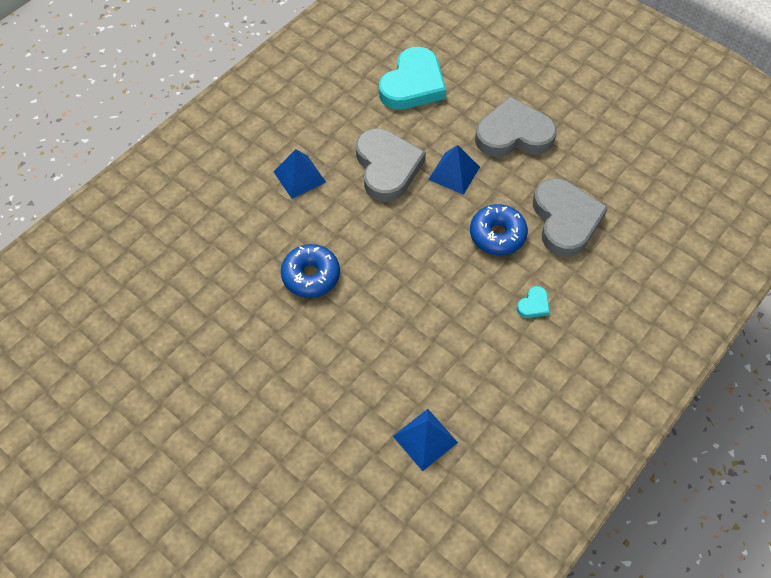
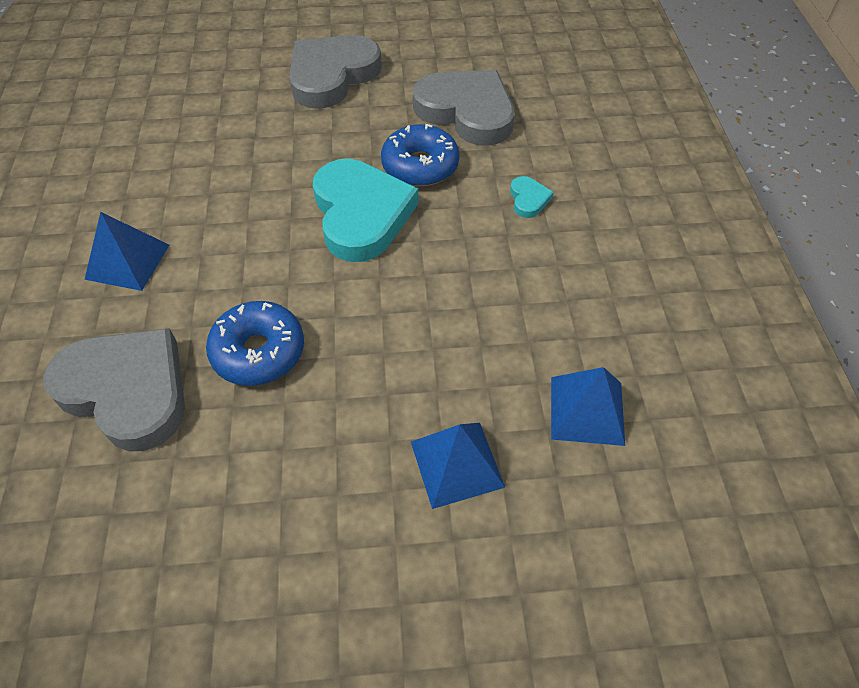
camera: 45 degrees left, 5 degrees down
grey heart [356,128,426,202] -> grey heart moved to [43,328,185,452]
turquoise heart [379,47,446,110] -> turquoise heart moved to [313,159,419,262]
blue pyramid [428,145,480,195] -> blue pyramid moved to [411,423,505,509]

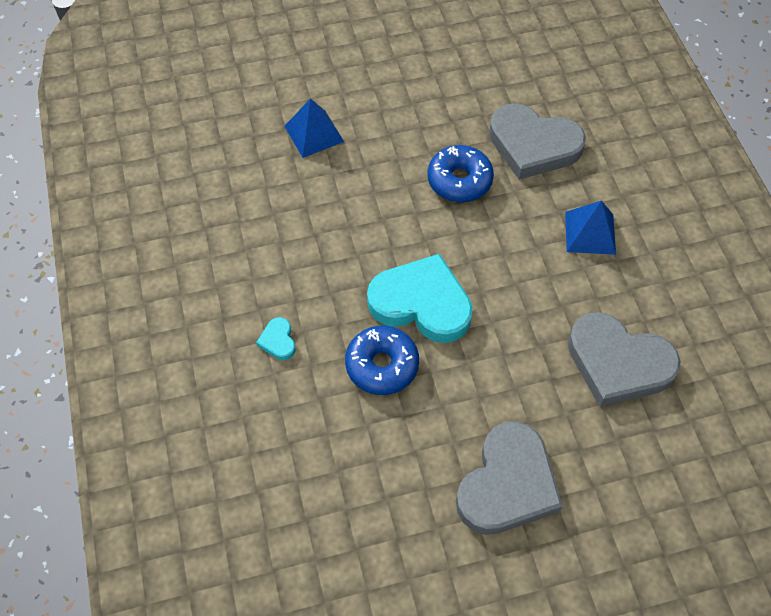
camera: 170 degrees right, 5 degrees up
turquoise heart [313,159,419,262] -> turquoise heart turned 135 degrees clockwise [367,254,473,343]
grey heart [413,70,514,146] -> grey heart moved to [568,312,681,407]
blue pyramid [551,367,625,446] -> none

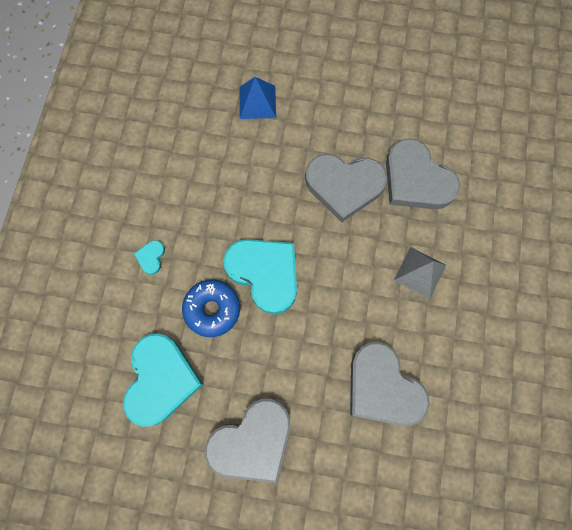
camera: 25 degrees right, 15 degrees up
blue donut [428,145,494,202] -> grey heart [305,154,387,222]
blue pyramid [565,201,616,255] -> grey pyramid [394,247,446,299]
none -> turquoise heart [123,333,203,427]

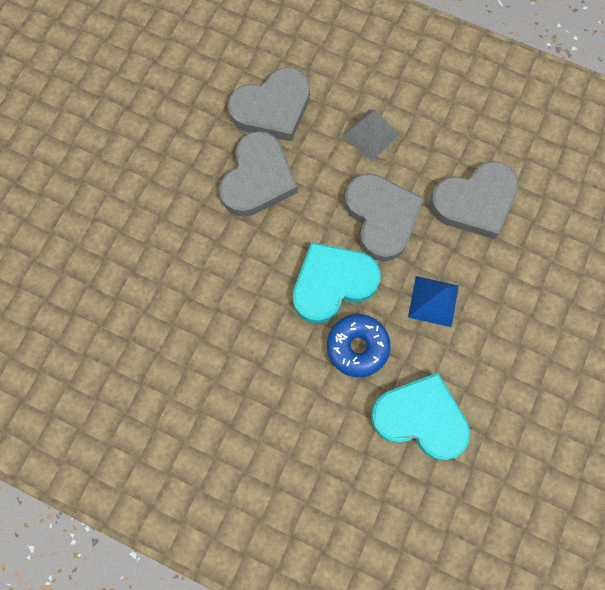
camera: 75 degrees left, 0 degrees up
turquoise heart [134,240,165,275] -> none
grey heart [205,398,290,483] -> grey heart moved to [344,173,424,262]
blue pyramid [239,77,276,119] -> blue pyramid moved to [408,276,459,327]

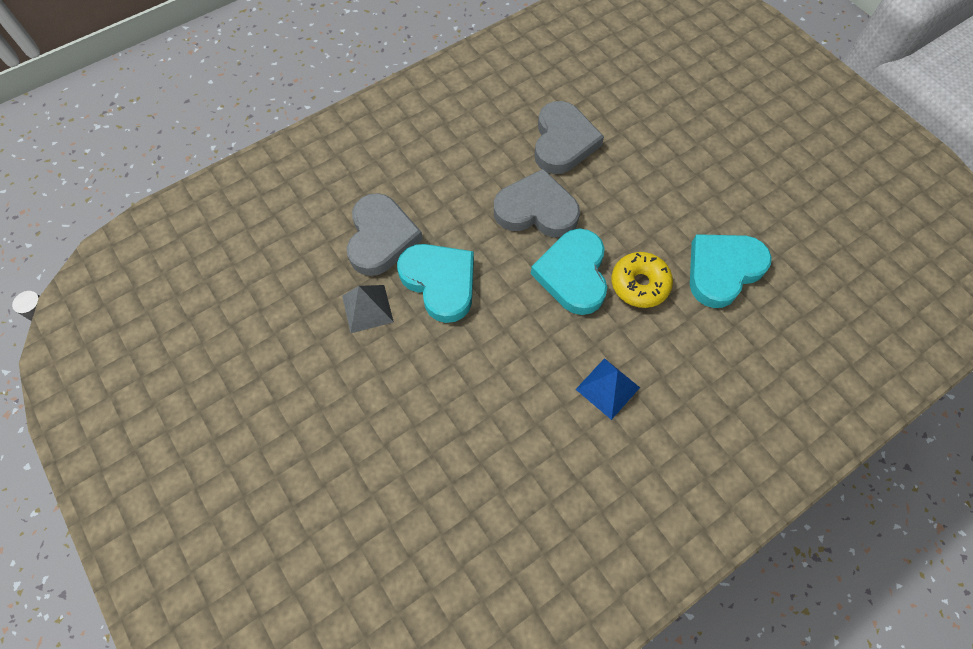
camera: 60 degrees left, 10 degrees down
grey heart [219,131,298,217] -> turquoise heart [397,244,474,323]
blue donut [327,314,391,377] -> yellow donut [612,252,673,308]
grey pyramid [342,109,400,161] -> grey pyramid moved to [342,285,394,333]
blue pyramid [408,276,459,327] -> blue pyramid moved to [576,358,640,420]

